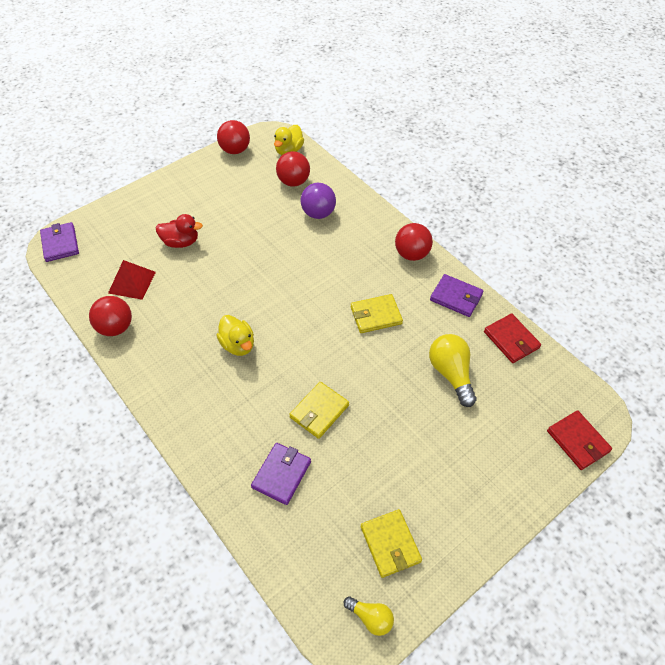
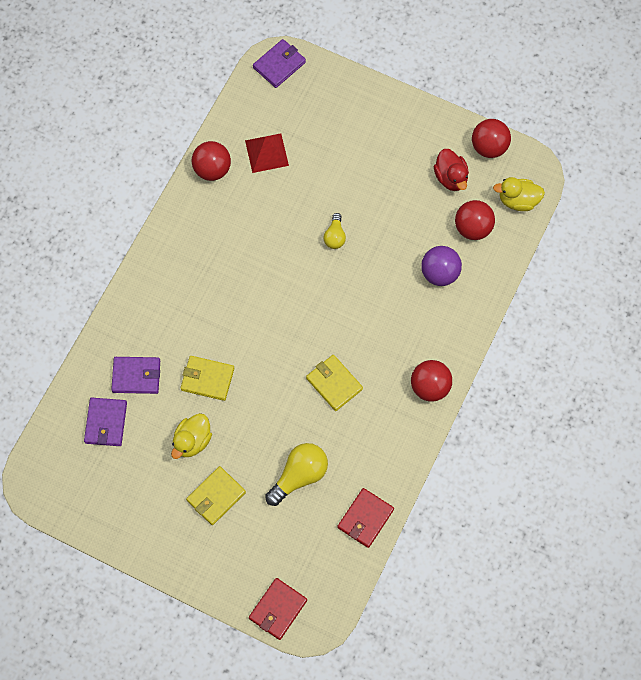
camera: 65 degrees right, 15 degrees up
red duck [156,214,203,248] -> red duck moved to [434,149,469,191]
yellow duck [216,315,254,356] -> yellow duck moved to [171,413,212,459]
yellow light bulb [343,596,394,636] -> yellow light bulb moved to [323,213,346,249]
yellow wallet [361,509,422,578] -> yellow wallet moved to [186,466,246,525]
purple wallet [430,274,484,317] -> purple wallet moved to [84,398,127,446]

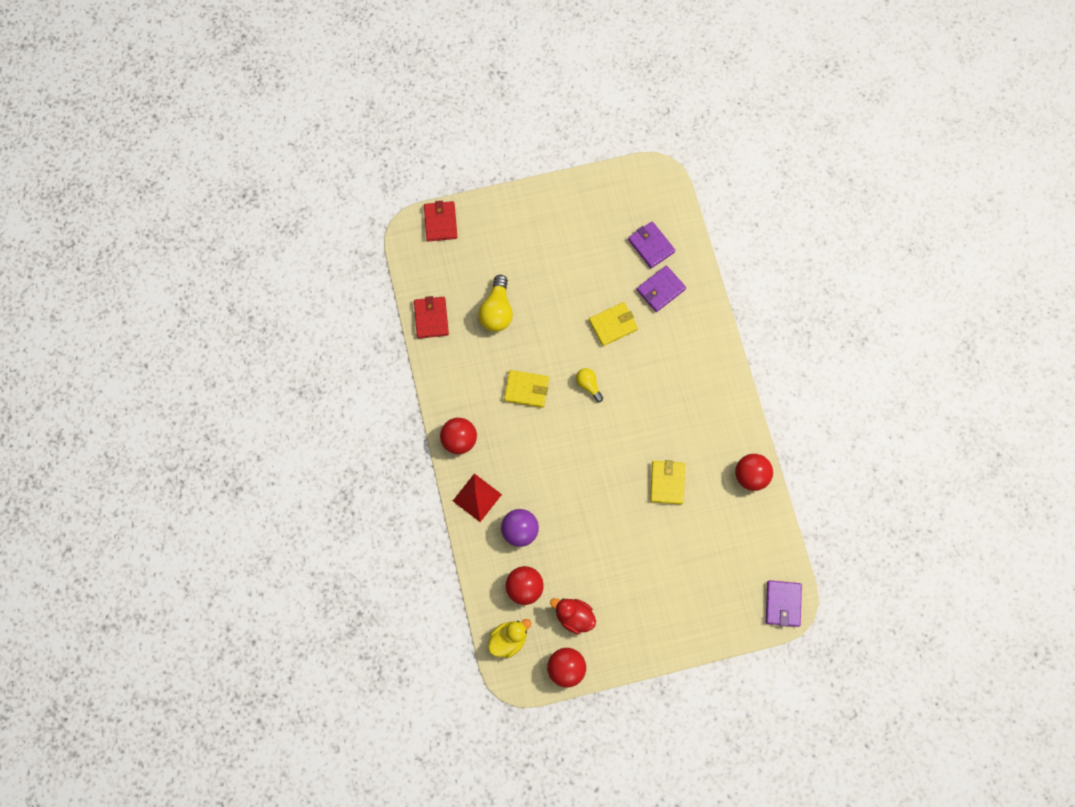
camera: 140 degrees right, 5 degrees up
yellow duck [171,413,212,459] -> none
yellow wallet [186,466,246,525] -> yellow wallet moved to [650,460,685,505]
red pyramid [245,133,289,173] -> red pyramid moved to [453,473,502,522]
yellow light bulb [323,213,346,249] -> yellow light bulb moved to [576,368,603,402]

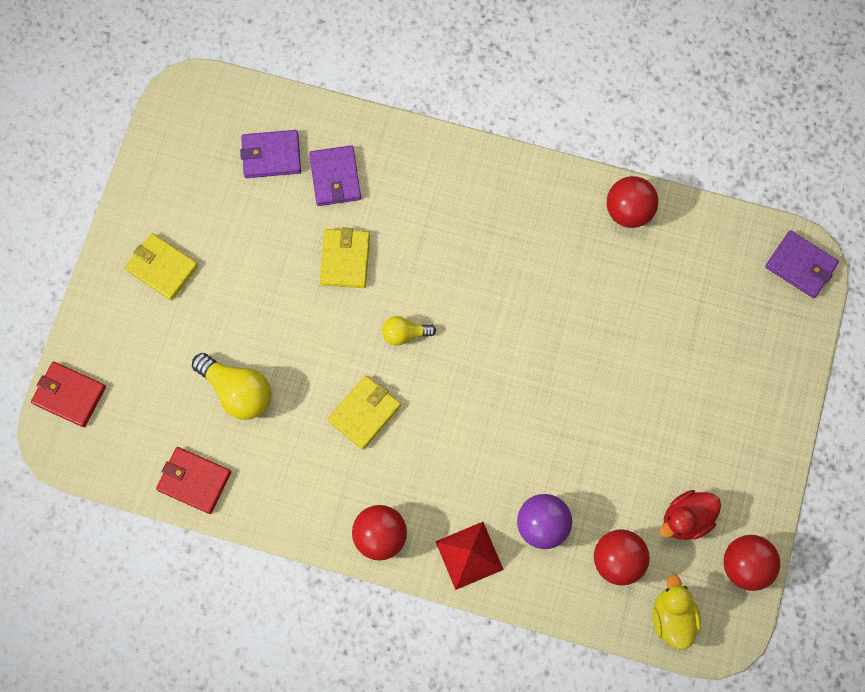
camera: 60 degrees left, 0 degrees up
yellow wallet [650,460,685,505] -> yellow wallet moved to [125,233,198,301]

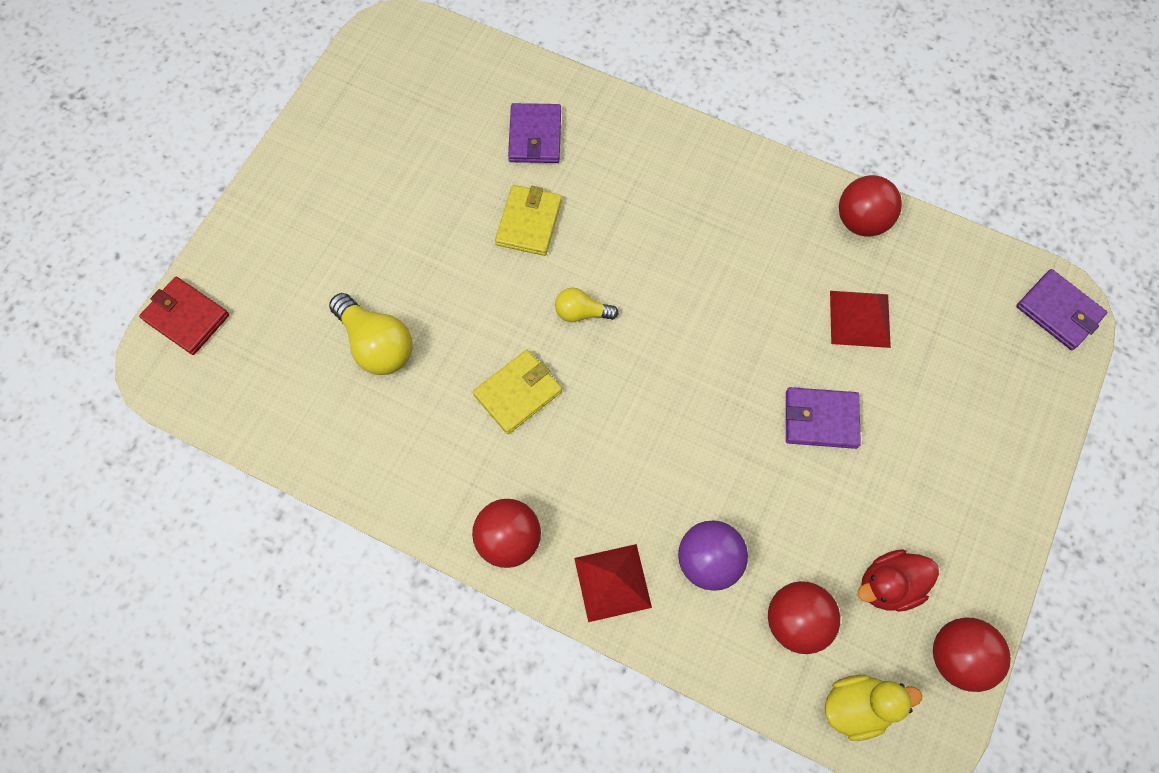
camera: 10 degrees right, 5 degrees down
yellow wallet [125,233,198,301] -> none
red wallet [156,447,231,514] -> none
purple wallet [240,130,301,178] -> purple wallet moved to [786,387,861,449]
yellow duck [653,574,701,650] -> yellow duck turned 75 degrees clockwise [825,675,922,741]
none -> red pyramid [830,291,891,348]

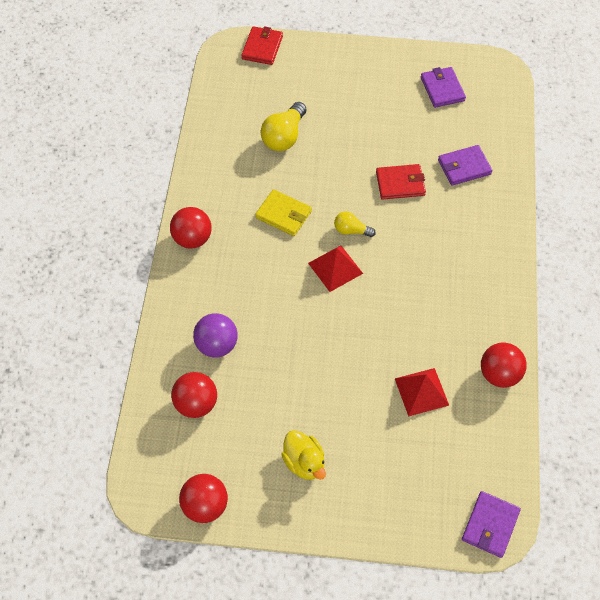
camera: 70 degrees right, 10 degrees down
yellow wallet [495,185,562,256] -> red wallet [376,164,426,200]
yellow light bulb [555,288,619,322] -> yellow light bulb turned 60 degrees counterclockwise [334,212,376,237]
red pyramid [574,544,652,622] -> red pyramid moved to [308,245,363,292]
purple wallet [786,387,861,449] -> purple wallet moved to [421,67,466,108]
yellow duck [825,675,922,741] -> yellow duck moved to [281,430,326,480]
red duck [858,549,939,612] -> none

